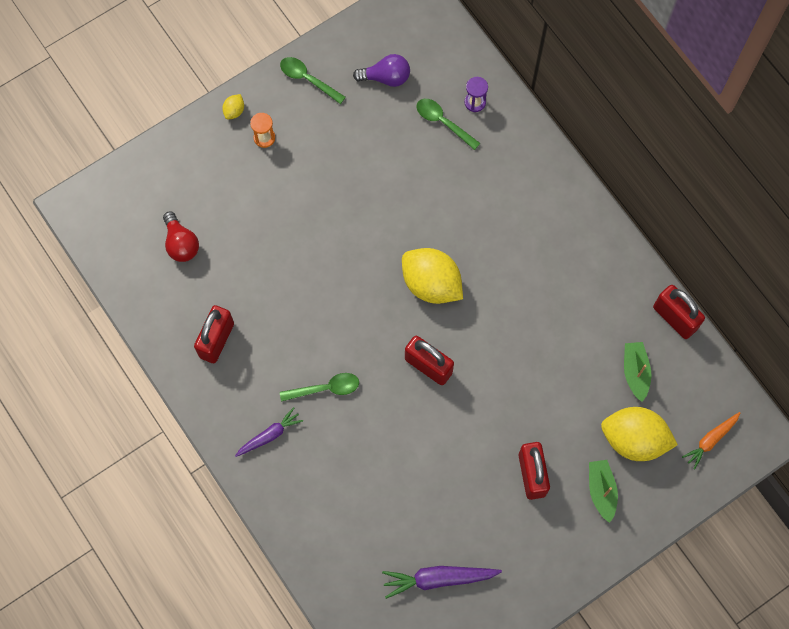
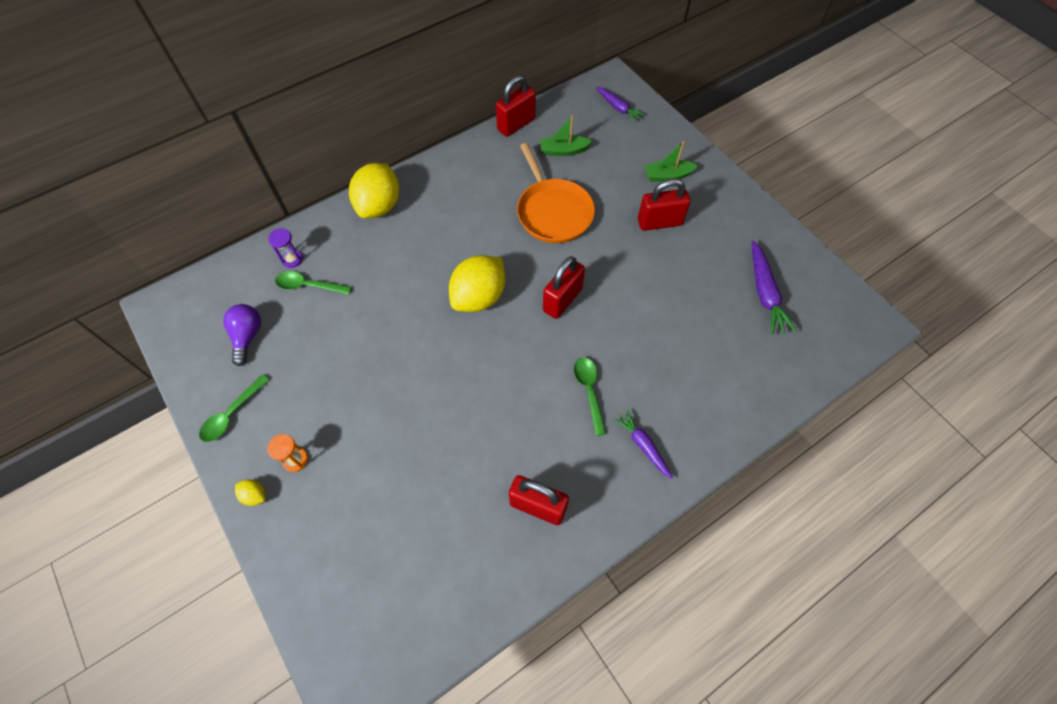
camera: 90 degrees left, 10 degrees down
red light bulb [163,211,199,262] -> none
green spoon [416,99,480,150] -> green spoon turned 60 degrees clockwise [275,271,352,295]
yellow lemon [601,407,678,461] -> yellow lemon moved to [349,163,399,218]
orange carrot [682,412,740,469] -> purple carrot [596,87,645,122]
none -> orange pan [517,143,595,243]

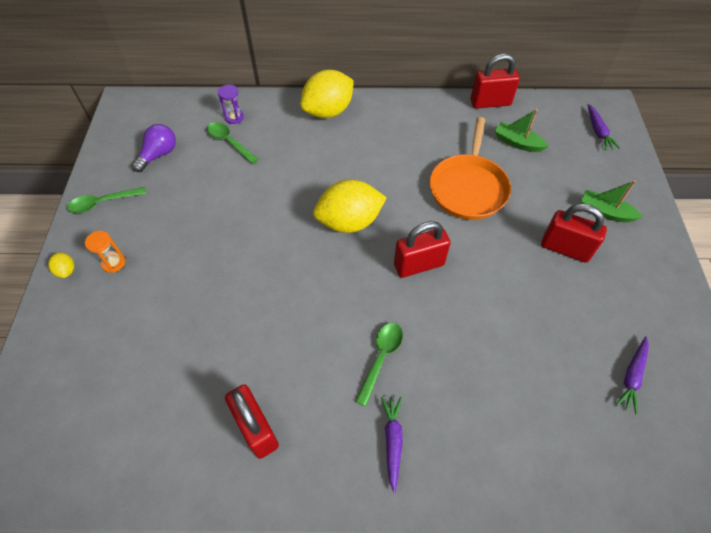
camera: 35 degrees right, 5 degrees down
purple carrot [752,241,797,335] -> purple carrot [616,336,649,414], size x0.66

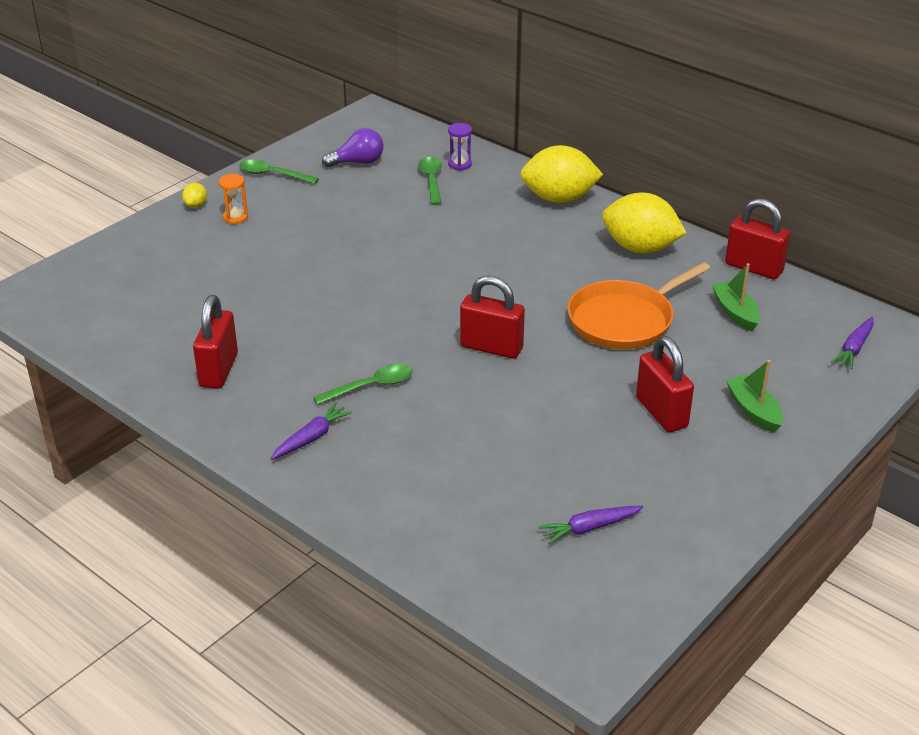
camera: 40 degrees right, 20 degrees down
yellow lemon [313,180,387,233] -> yellow lemon moved to [602,193,686,253]

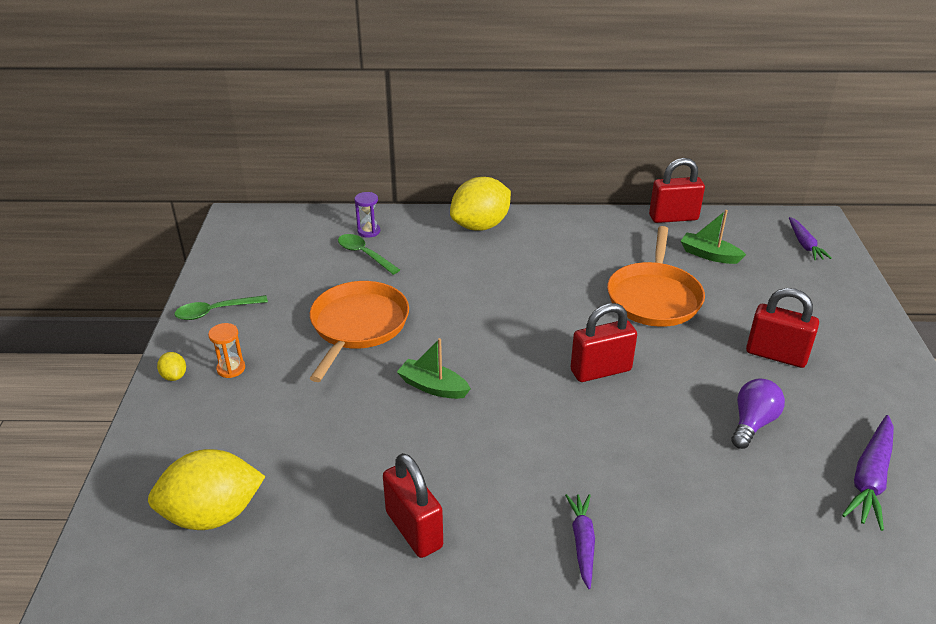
camera: 40 degrees left, 0 degrees up
green spoon [313,363,413,405] -> none
purple light bulb [322,128,383,167] -> purple light bulb moved to [731,379,785,449]
purple carrot [538,506,643,544] -> purple carrot [842,415,894,531], size x1.52
yellow lemon [602,193,686,253] -> yellow lemon moved to [148,449,266,530]
green boat [726,360,783,433] -> green boat moved to [397,338,471,399]
none -> orange pan [310,281,409,382]

